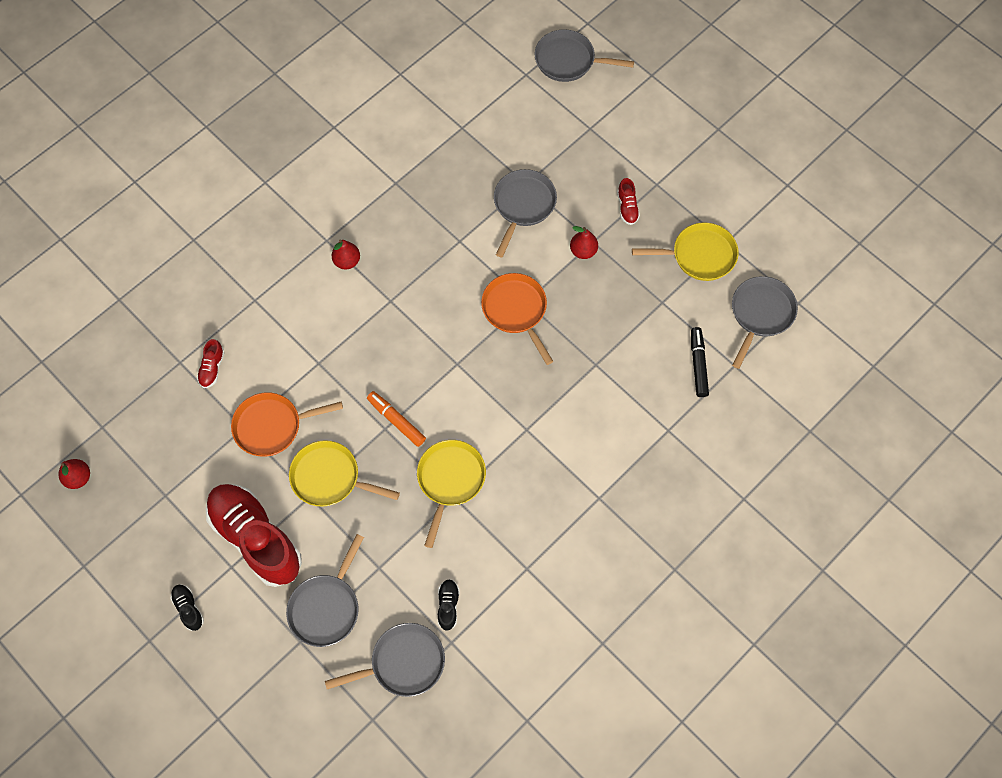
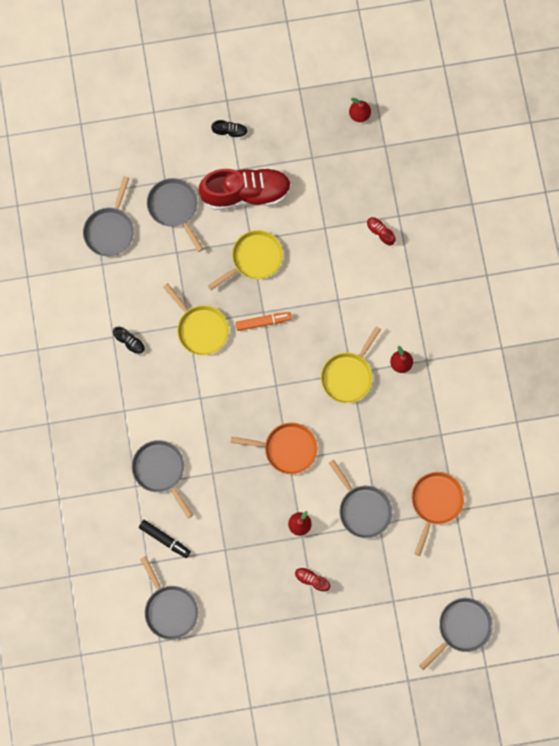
camera: 125 degrees right, 10 degrees up
orange pan [231,392,343,456] -> orange pan moved to [412,472,464,556]
black shoe [438,579,460,631] -> black shoe moved to [113,327,145,355]
yellow pan [632,223,739,281] -> yellow pan moved to [321,326,381,403]
none -> grey pan [132,440,193,518]

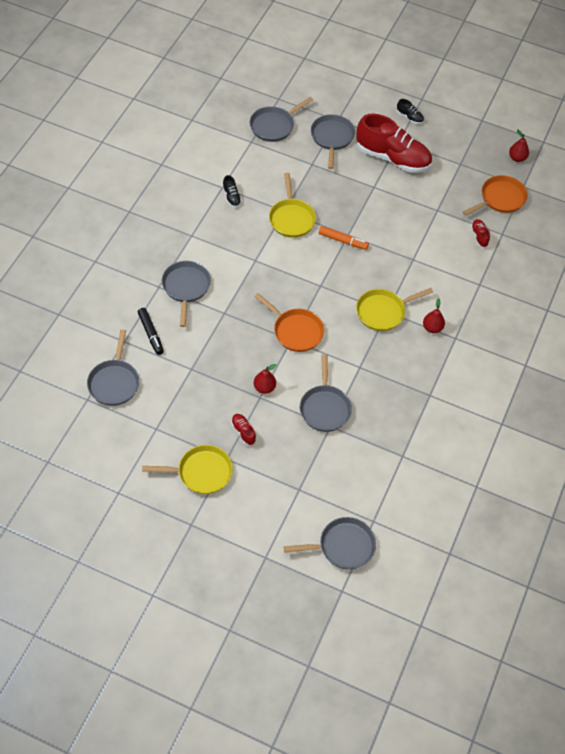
camera: 30 degrees right, 20 degrees down
yellow pan [208,230,283,290] -> yellow pan moved to [142,445,233,494]
orange pan [412,472,464,556] -> orange pan moved to [463,175,528,216]

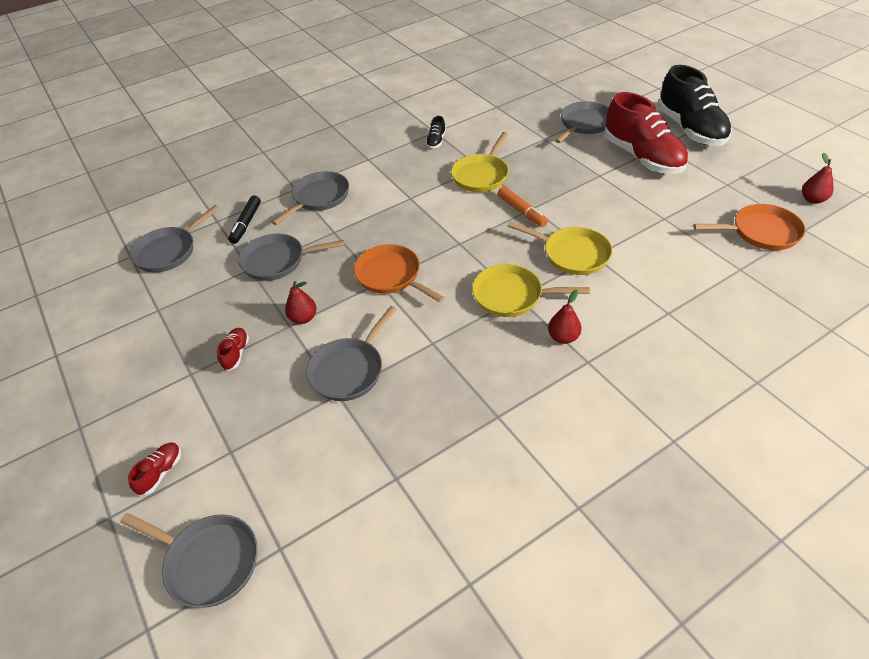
camera: 40 degrees right, 10 degrees down
yellow pan [142,445,233,494] -> yellow pan moved to [508,221,612,275]
grey pan [250,97,313,142] -> grey pan moved to [238,234,344,281]
orange pan [254,293,324,352] -> orange pan turned 150 degrees clockwise [354,244,445,302]
black shoe [397,99,424,124] -> black shoe [658,65,732,146], size x2.50
red shoe [471,219,490,248] -> red shoe moved to [128,442,181,496]

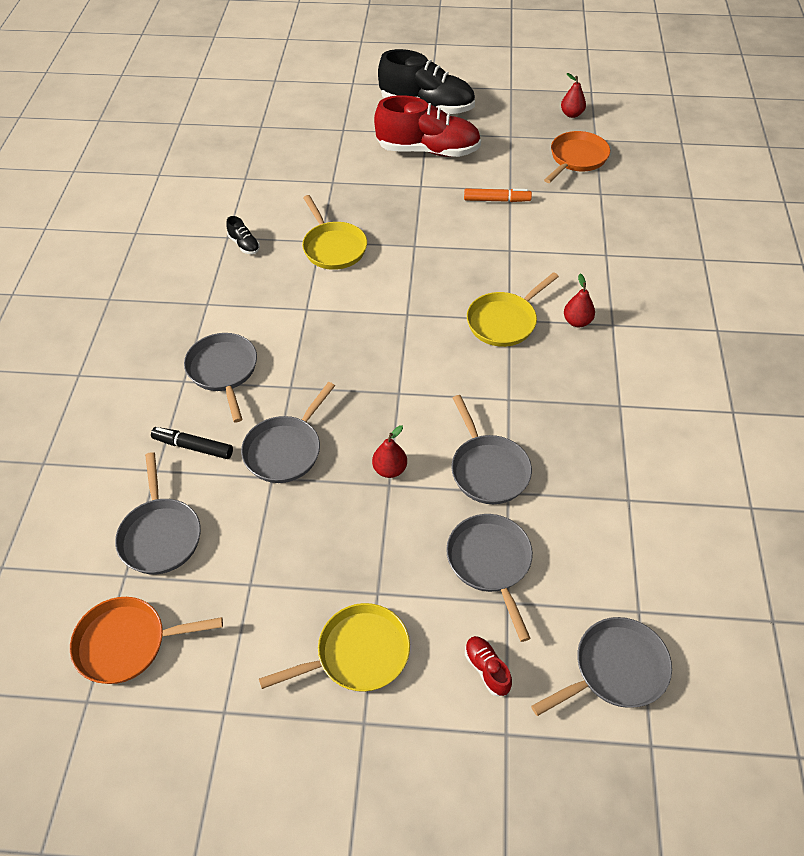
camera: 55 degrees left, 5 degrees up
red shoe [217,328,249,371] -> none
black marker [228,195,261,244] -> black marker turned 150 degrees clockwise [151,427,233,459]
orange pan [354,244,445,302] -> orange pan moved to [70,597,223,684]
orange marker [497,187,548,227] -> orange marker moved to [464,189,532,202]
yellow pan [508,221,612,275] -> yellow pan moved to [259,603,410,692]
grey pan [555,101,609,143] -> grey pan moved to [446,514,533,642]

